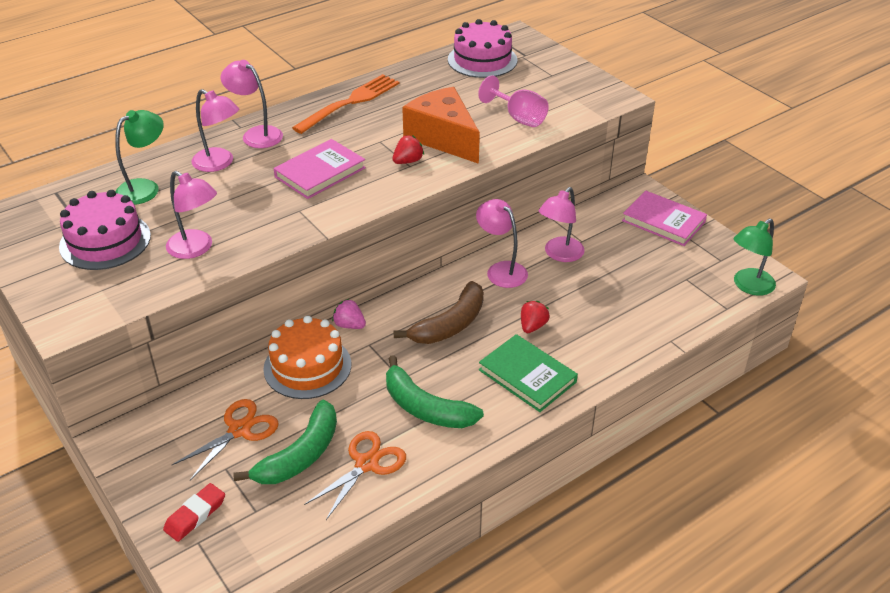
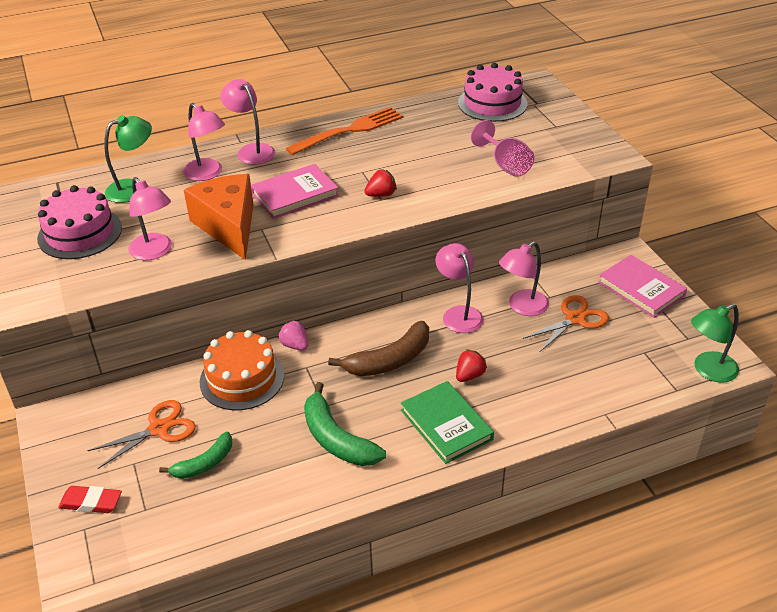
camera: 15 degrees right, 0 degrees up
red eraser [163,483,225,542] -> red eraser turned 45 degrees clockwise [58,486,122,513]
green banana [233,400,337,484] -> green banana [159,432,232,479], size x0.64
orange scissors [304,431,406,520] -> orange scissors moved to [523,295,609,352]
orange cheese [402,87,480,164] -> orange cheese moved to [184,174,254,260]

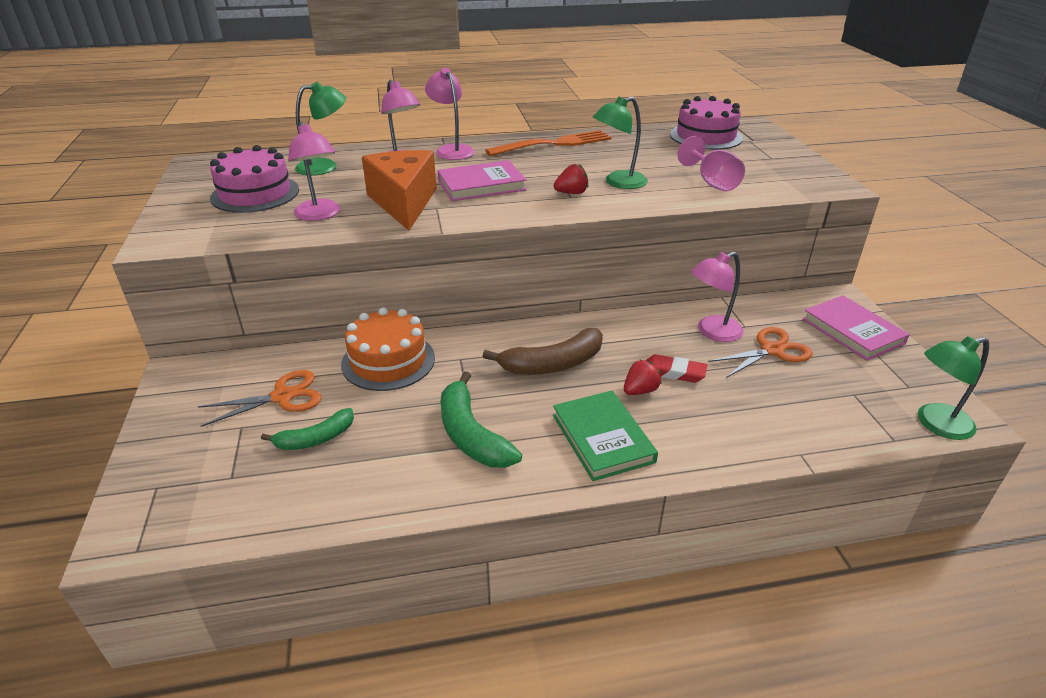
camera: 10 degrees right, 5 degrees down
red eraser [58,486,122,513] -> red eraser moved to [646,354,707,383]
pink strawberry [278,320,308,351] -> none
pink lamp [435,243,484,333] -> none
none -> green lamp [593,97,648,189]

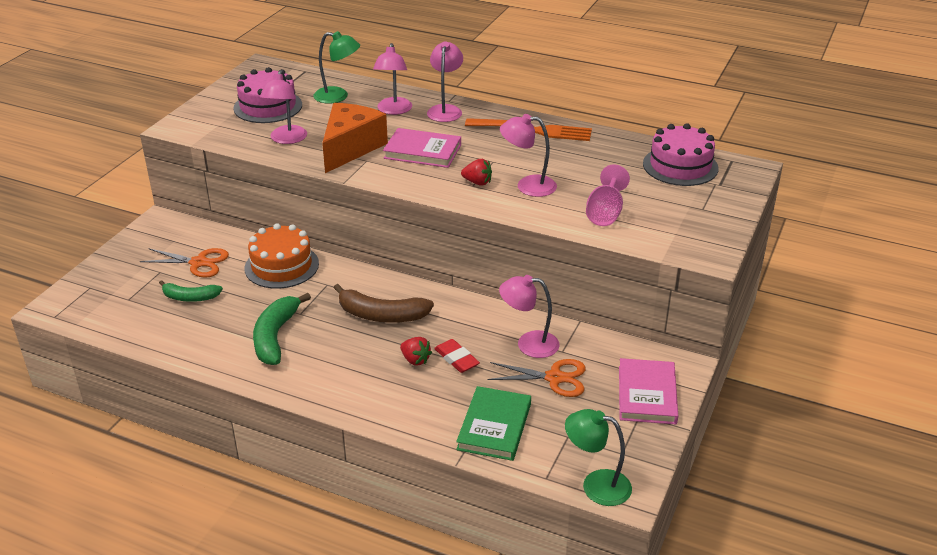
camera: 35 degrees right, 0 degrees up
green book [553,391,658,481] -> green book moved to [456,386,531,461]
green lamp [593,97,648,189] -> pink lamp [500,114,557,197]
red strawberry [624,359,662,395] -> red strawberry turned 45 degrees clockwise [400,337,432,366]

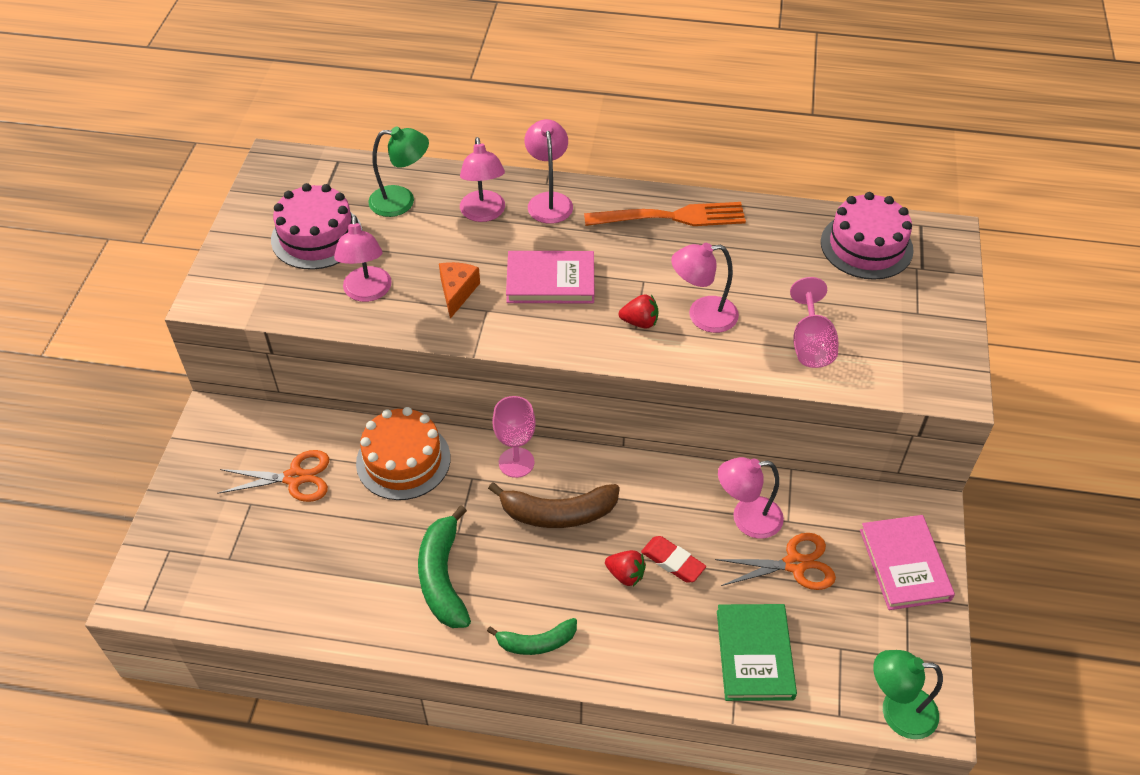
camera: 15 degrees left, 15 degrees up
green banana [159,280,223,302] -> green banana moved to [487,618,577,655]
orange cheese [322,103,388,173] -> orange cheese [439,262,480,319], size x0.52
none -> pink goblet [492,396,536,478]

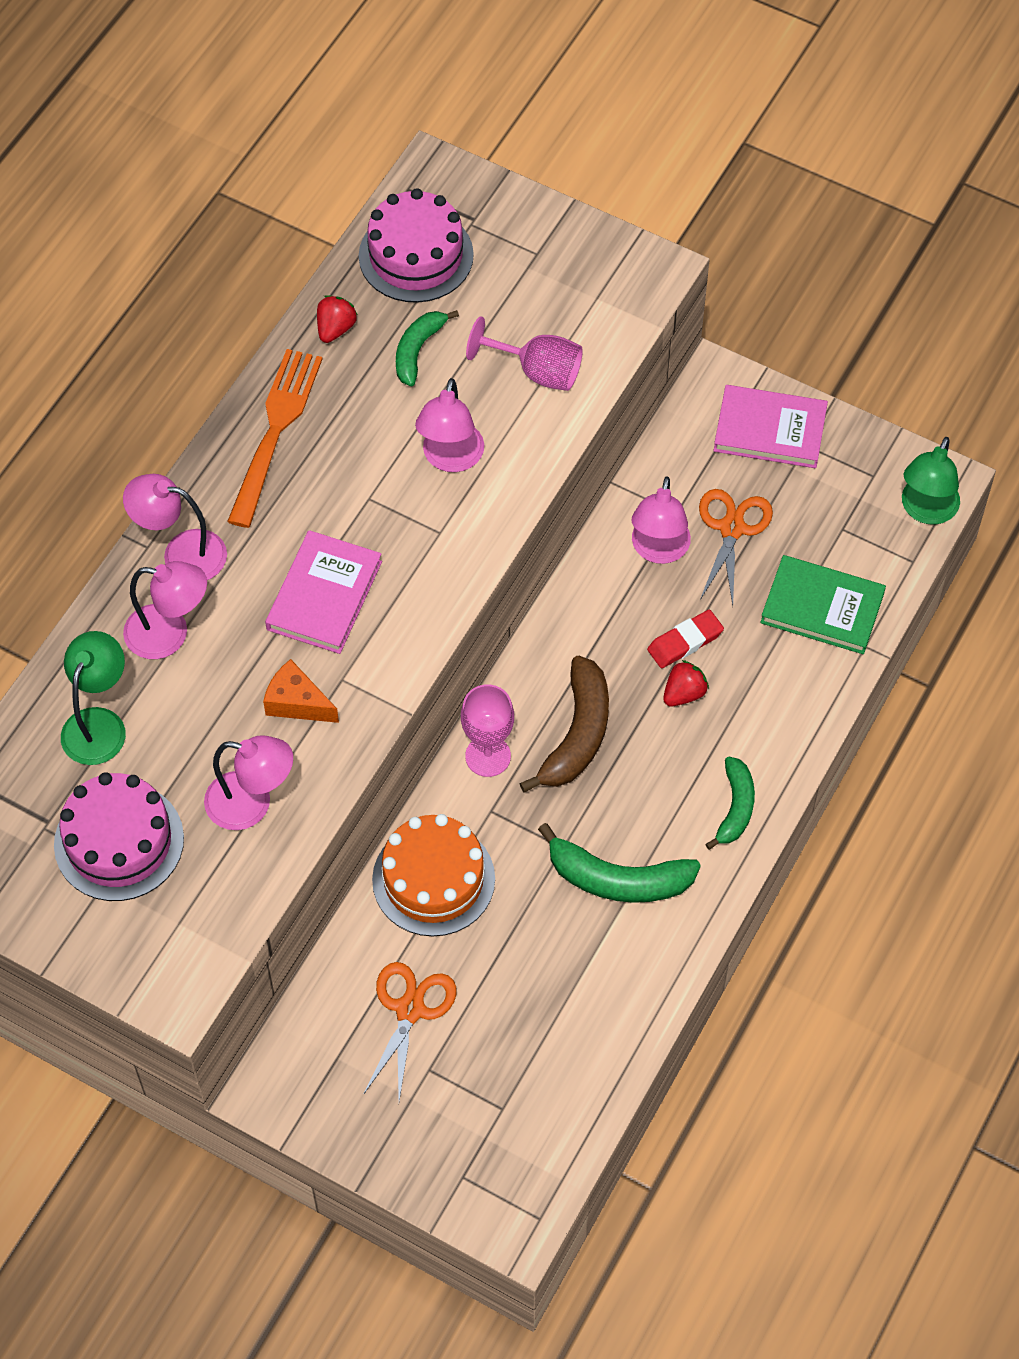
camera: 70 degrees left, 10 degrees up
red strawberry [619,294,659,329] -> red strawberry moved to [317,295,357,343]
none -> green banana [396,310,459,386]

